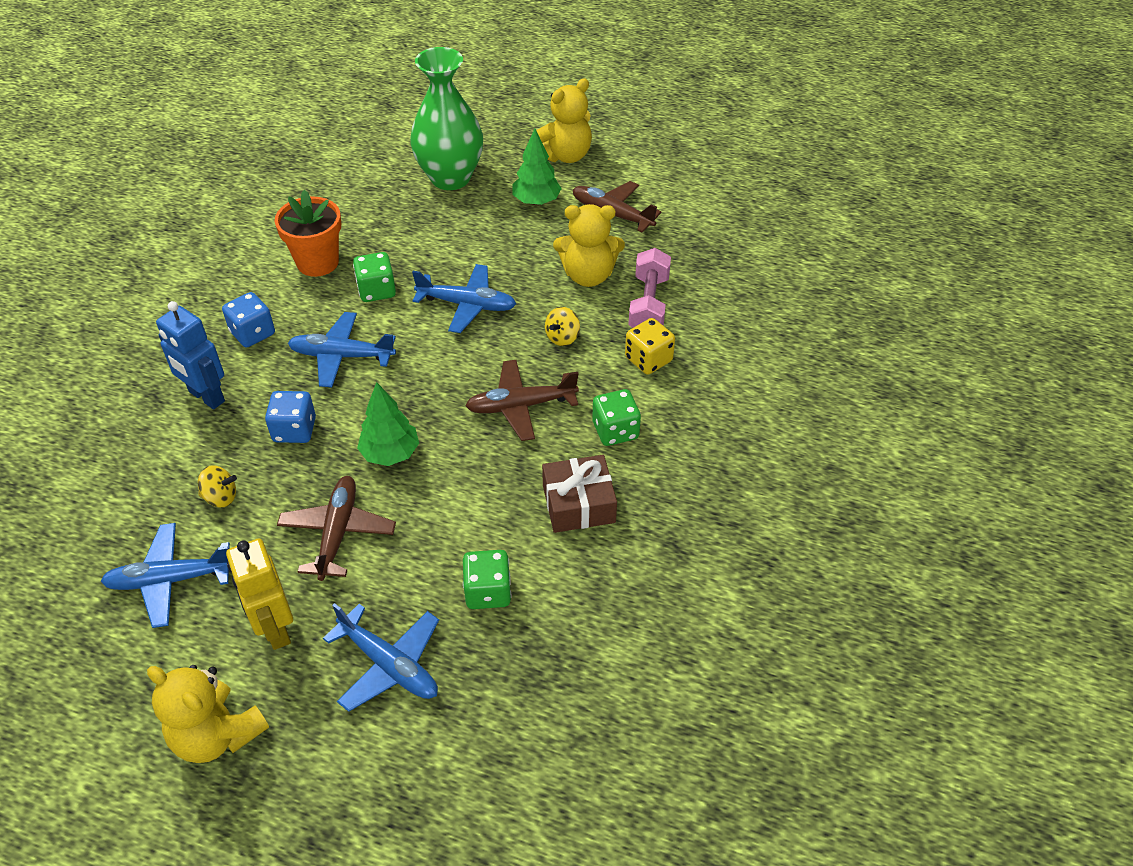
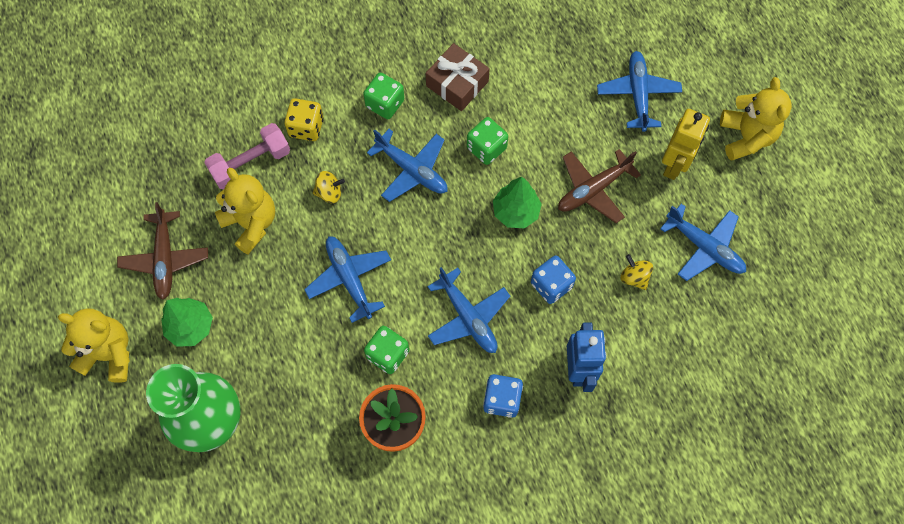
camera: 130 degrees left, 20 degrees up
green dice [463,550,512,609] -> green dice moved to [467,117,508,165]
brown plane [465,360,579,441] -> blue plane [367,129,448,202]

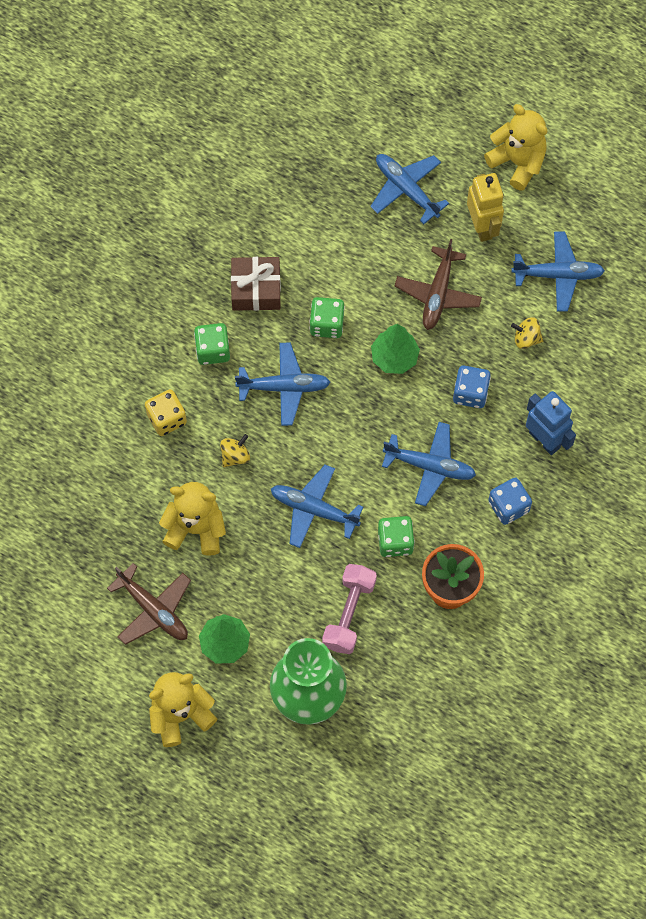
camera: 40 degrees left, 0 degrees up
pink dumbbell [204,123,290,189] -> pink dumbbell moved to [322,564,377,654]

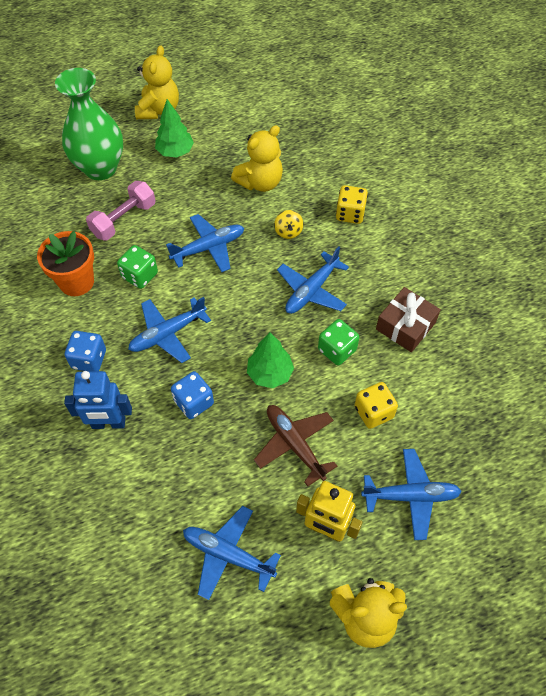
camera: 130 degrees right, 10 degrees down
brown plane [107,563,191,645] -> none
green dice [194,323,230,365] -> none
pink dumbbell [322,564,377,654] -> pink dumbbell turned 75 degrees clockwise [86,181,156,240]
yellow spinning top [511,317,543,349] -> none
blue plane [512,231,605,311] -> blue plane turned 75 degrees clockwise [183,506,281,600]
none -> yellow dice [355,382,398,429]

